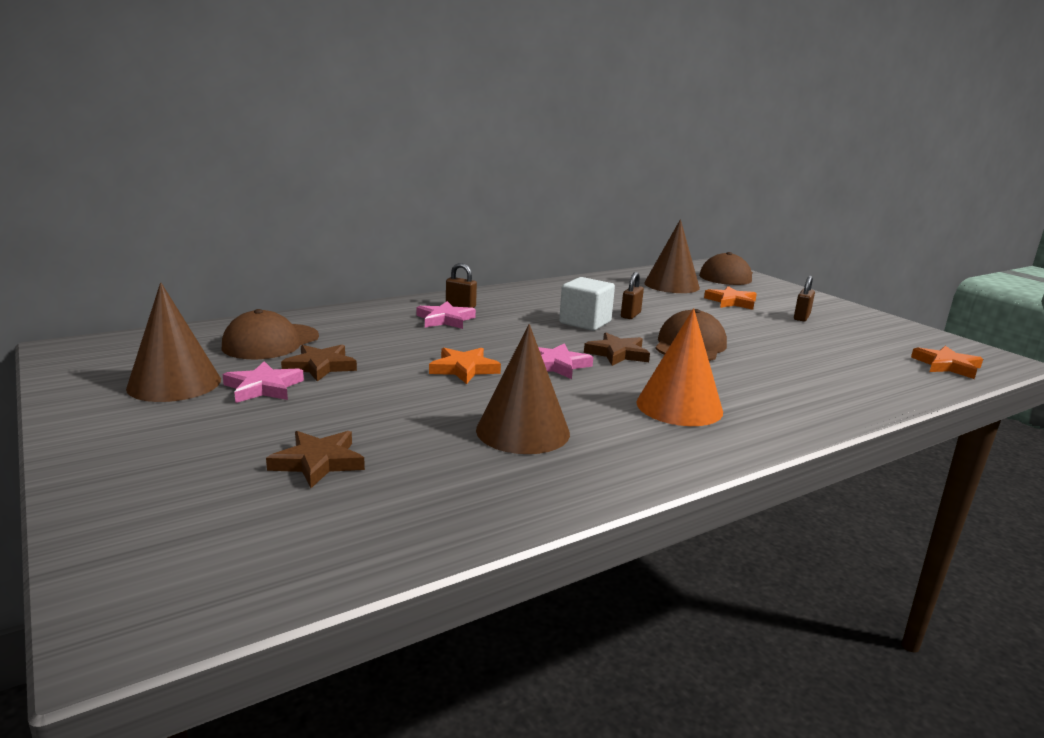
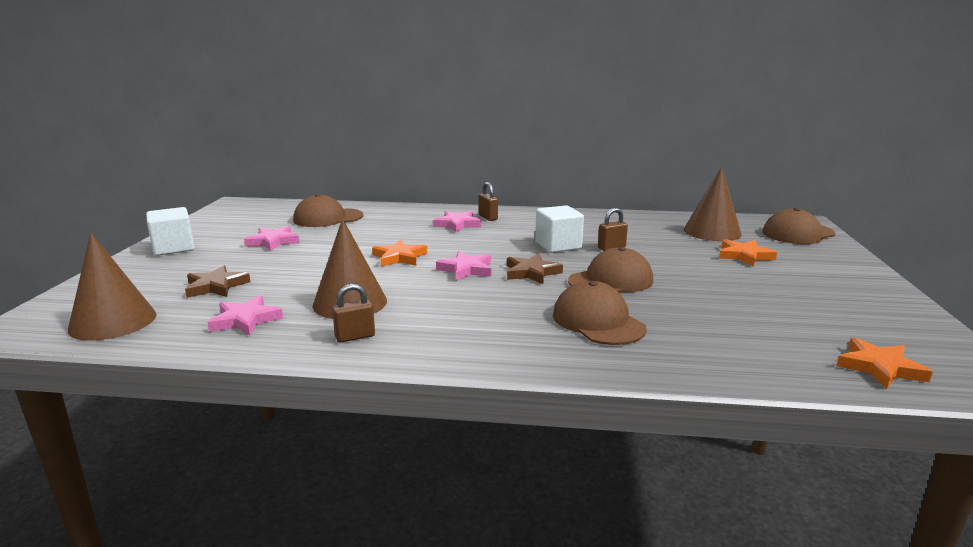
camera: 40 degrees right, 0 degrees up
brown cone [126,282,221,402] -> brown cone moved to [68,233,156,341]
brown star [281,345,357,382] -> none
orange cone [636,308,723,426] -> none
brown padlock [794,276,815,321] -> brown padlock moved to [332,284,375,342]
none -> white cube [146,207,195,256]
none -> pink star [207,296,283,336]
none -> brown cap [553,281,647,345]

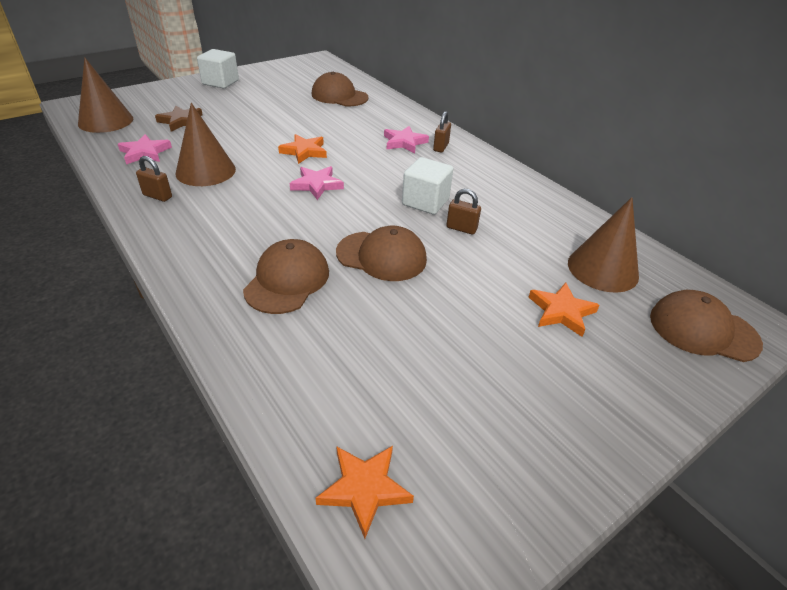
camera: 45 degrees right, 20 degrees up
pink star [244,226,299,251] -> none
brown star [507,254,563,284] -> none

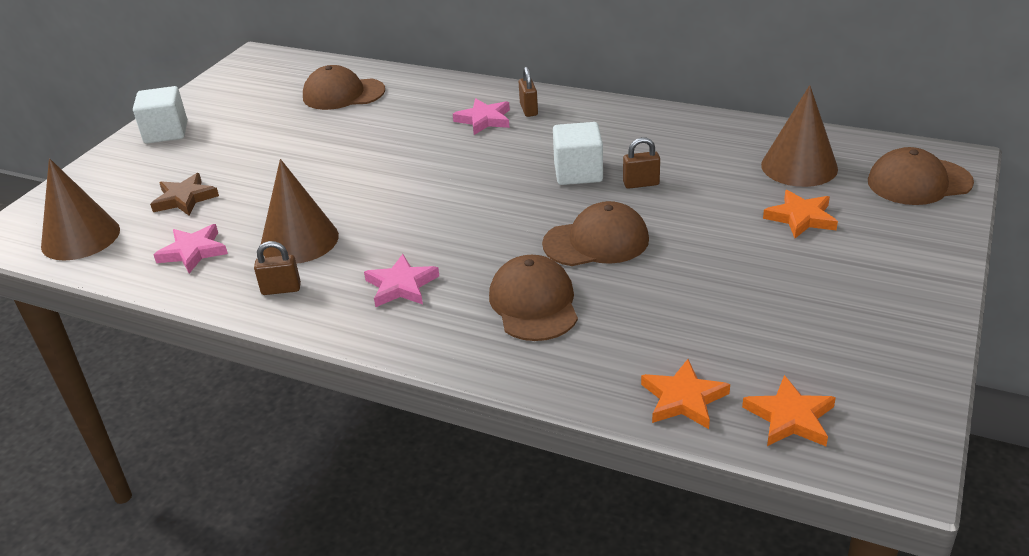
camera: 25 degrees left, 5 degrees down
orange star [278,134,327,164] -> orange star moved to [641,359,730,429]
pink star [289,166,344,200] -> pink star moved to [364,254,439,307]

